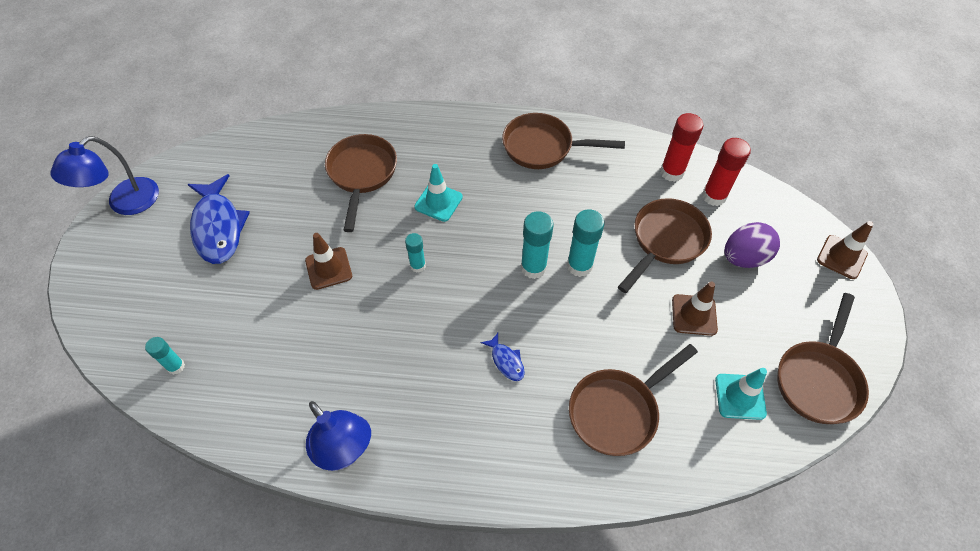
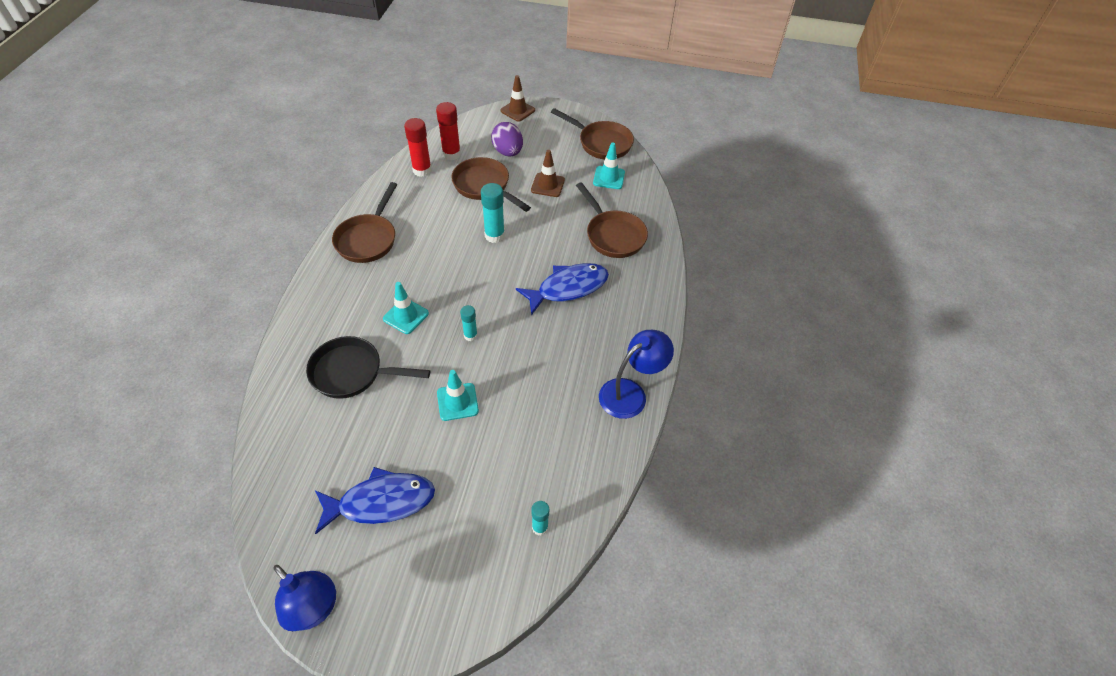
camera: 85 degrees left, 5 degrees down
brown traffic cone [305,233,352,290] -> turquoise traffic cone [437,370,479,421]
brown pan [325,134,397,232] -> black pan [306,336,430,399]
blue fish [481,333,525,381] -> blue fish [516,263,609,315], size x2.20
turquoise glue stick [521,211,554,279] -> none

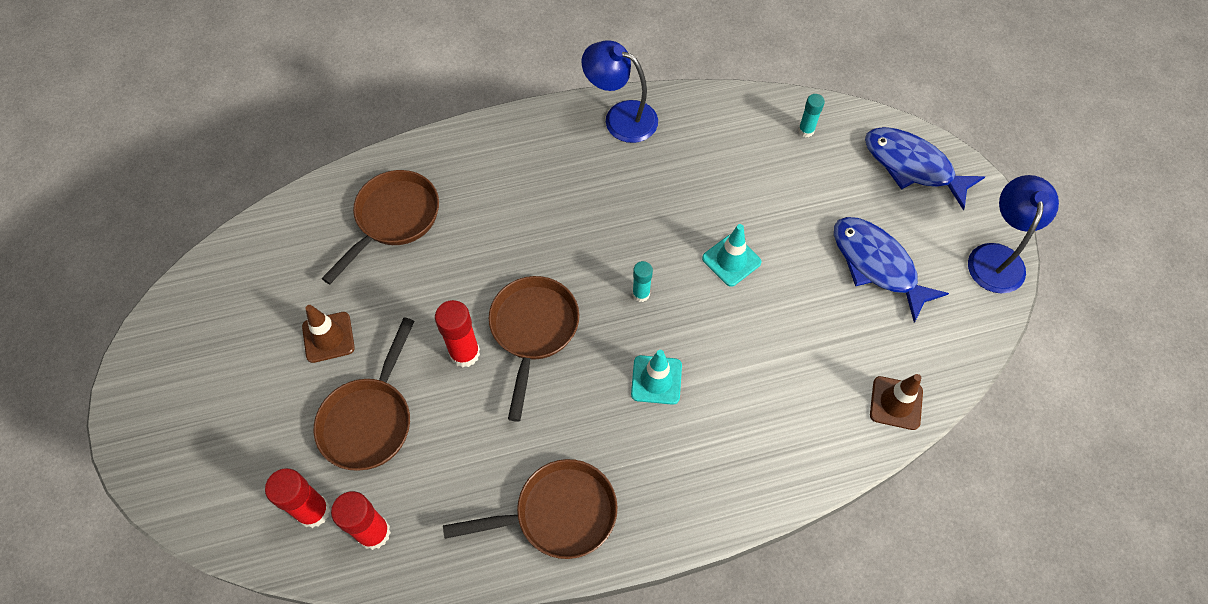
camera: 115 degrees left, 10 degrees up
black pan [306,336,430,399] -> none
turquoise glue stick [481,183,505,243] -> red glue stick [435,300,480,368]
purple egg [491,122,523,156] -> none
brown traffic cone [500,75,535,122] -> brown traffic cone moved to [870,374,923,430]
blue fish [516,263,609,315] -> blue fish moved to [865,127,985,210]
brown pan [551,108,634,160] -> brown pan moved to [489,276,579,422]
turquoise traffic cone [593,142,625,189] -> none

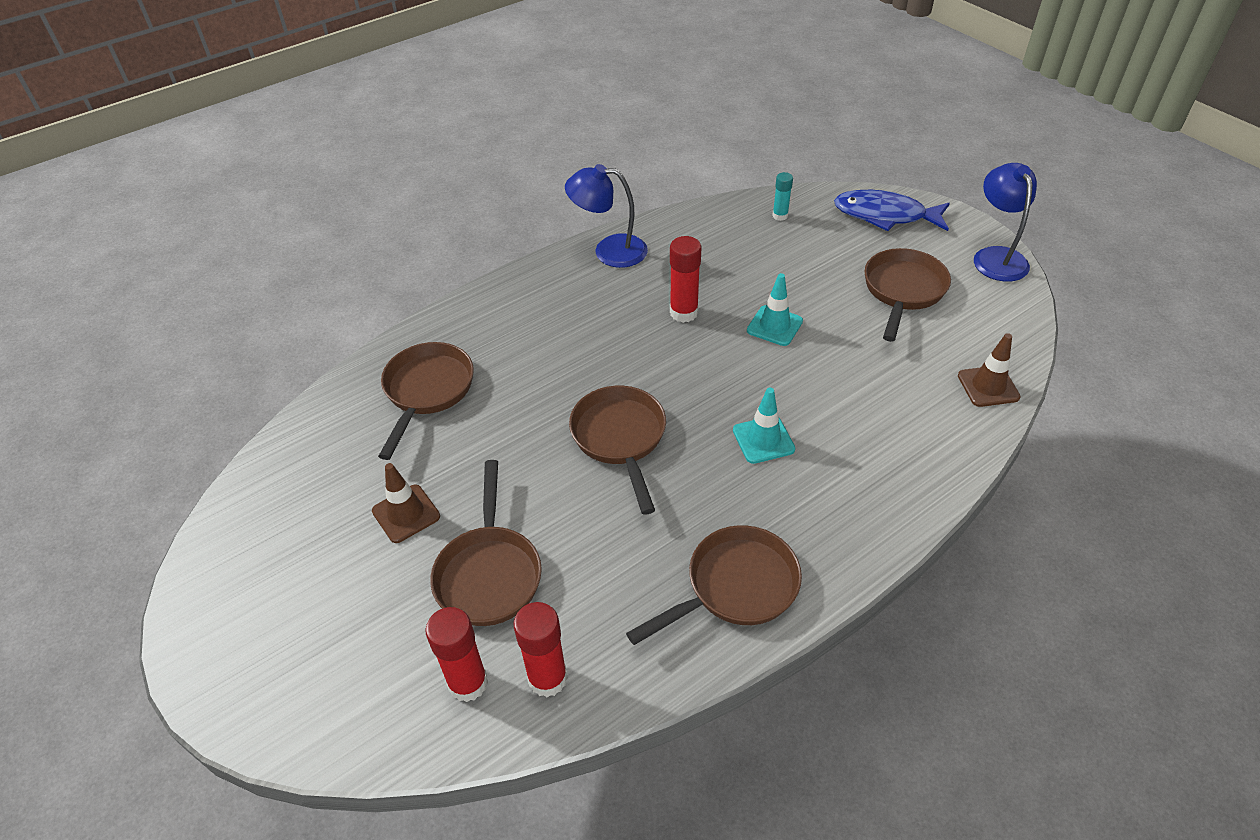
camera: 20 degrees left, 15 degrees down
red glue stick [435,300,480,368] -> red glue stick moved to [670,236,702,323]
turquoise glue stick [632,261,653,302] -> none
blue fish [834,217,949,323] -> brown pan [865,248,951,342]

